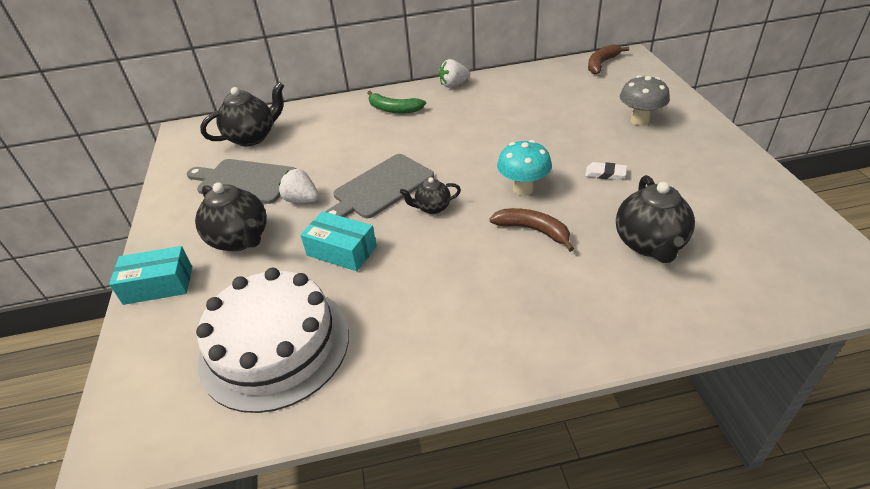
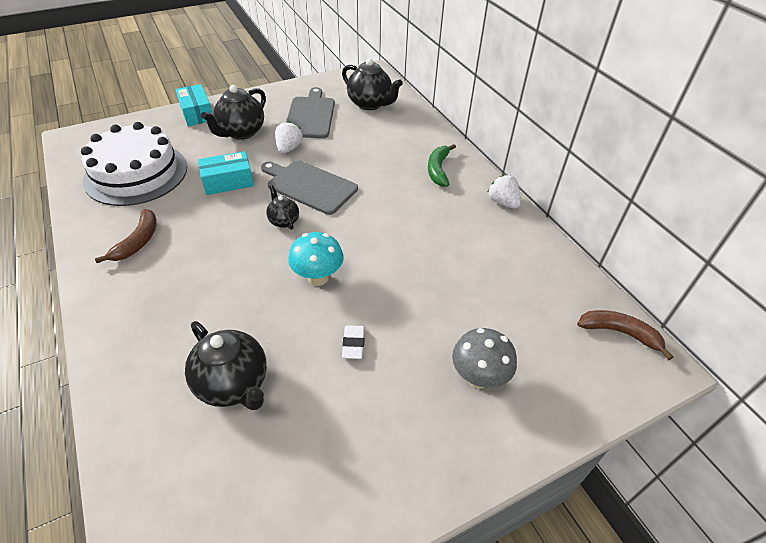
camera: 70 degrees right, 5 degrees up
turquoise box [300,211,377,271] -> turquoise box turned 60 degrees clockwise [198,151,254,195]
brown banana [489,208,574,252] -> brown banana moved to [95,209,157,263]
black teapot [616,175,695,263] -> black teapot turned 120 degrees counterclockwise [185,321,267,410]

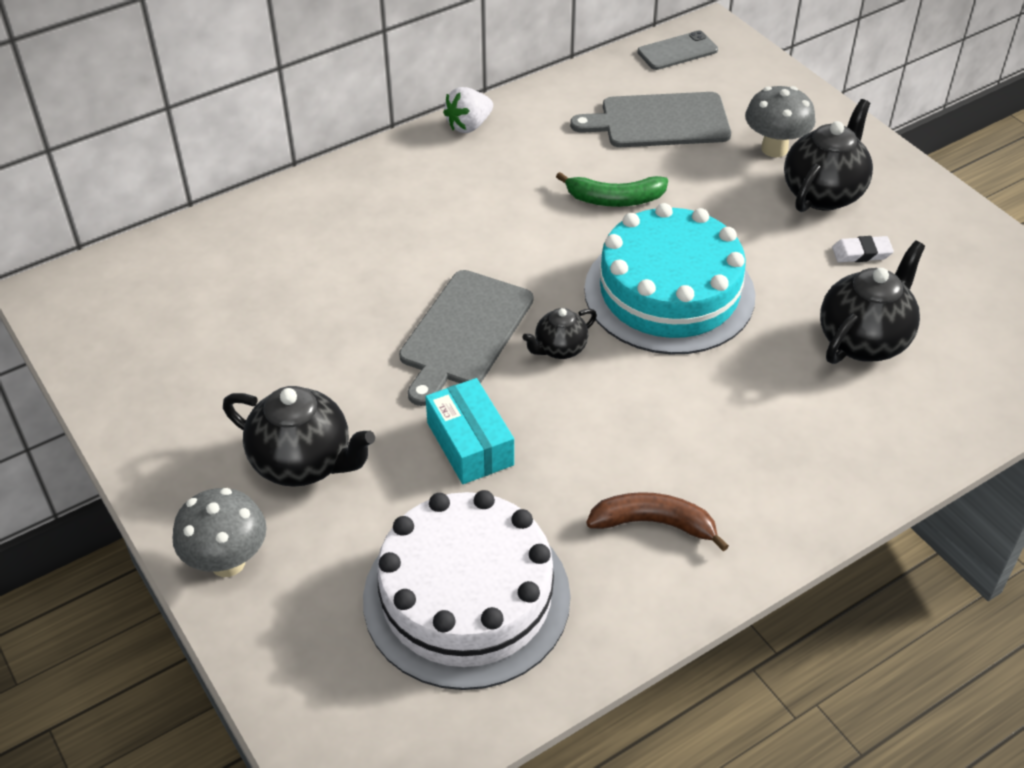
camera: 95 degrees left, 0 degrees up
turquoise box [175,84,213,126] -> grey mushroom [172,488,267,577]
white strawberry [275,121,303,154] -> none
grey cutting board [286,87,335,138] -> grey cutting board moved to [570,92,731,147]
turquoise mushroom [288,232,343,286] -> turquoise cake [584,203,755,354]
black teapot [342,58,403,110] -> black teapot moved to [784,99,873,212]
white eraser [342,325,365,359] -> white eraser moved to [832,236,894,262]
green banana [428,144,456,187] -> green banana moved to [556,172,668,207]
brown banana [577,310,673,360] -> grey phone [637,30,718,70]

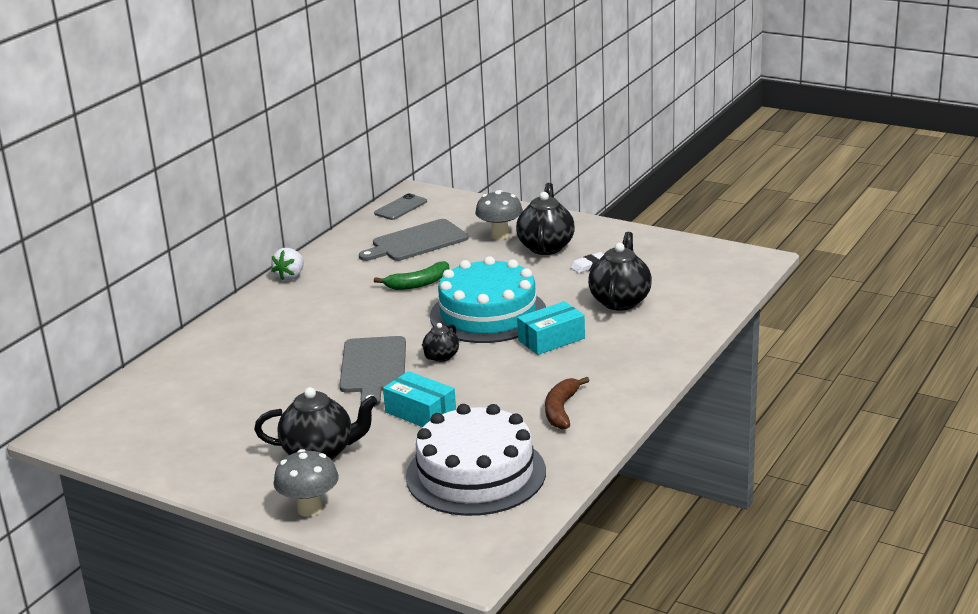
camera: 25 degrees left, 20 degrees down
brown banana [586,492,729,551] -> brown banana turned 60 degrees counterclockwise [545,377,590,430]
none -> turquoise box [517,301,585,355]

